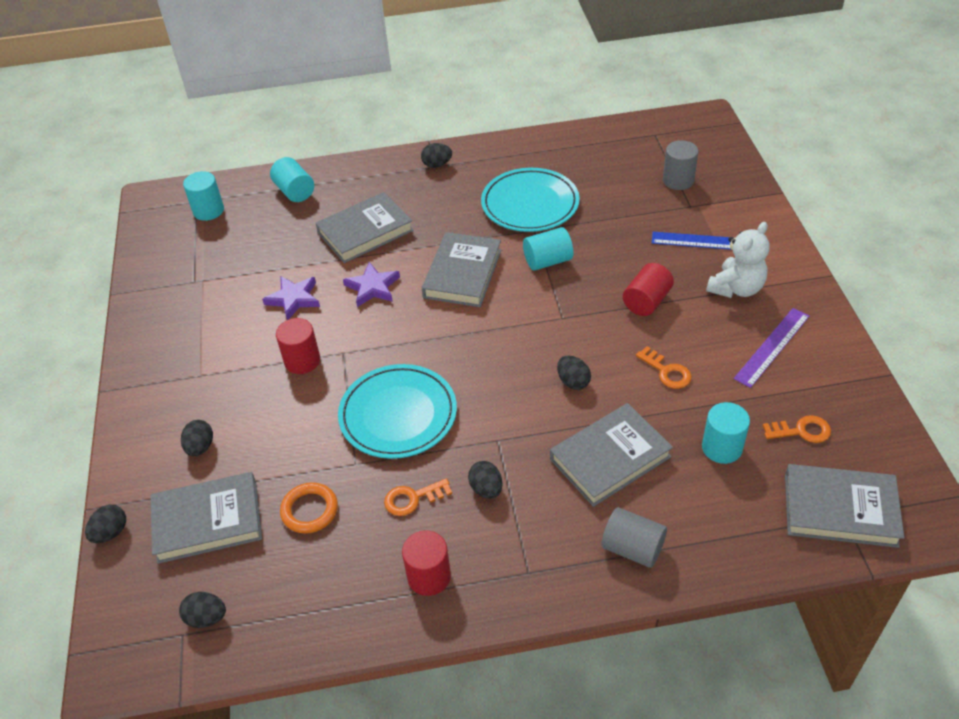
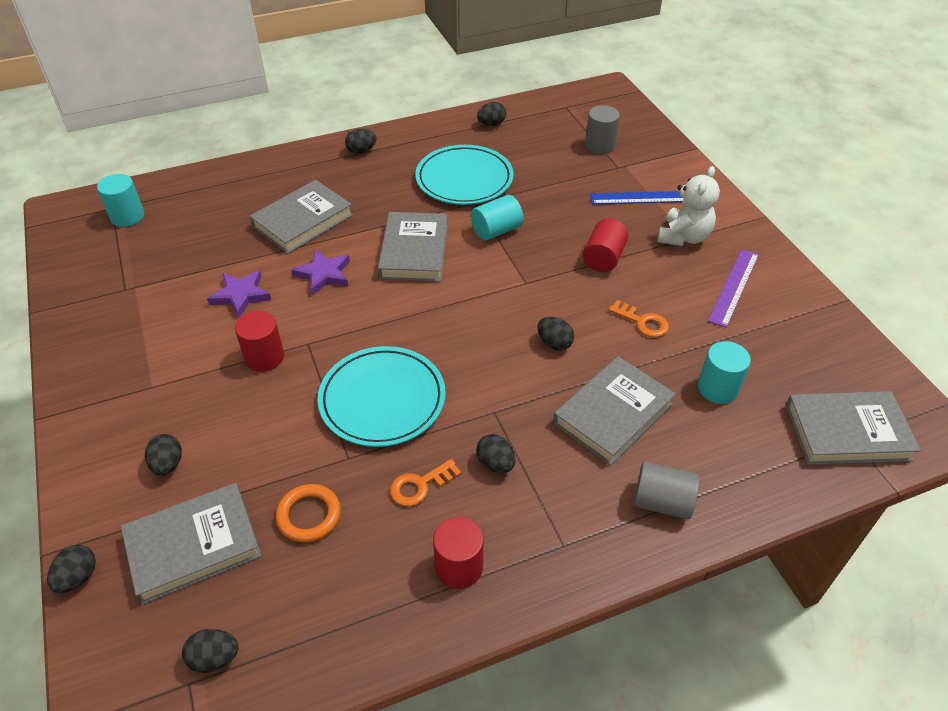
camera: 15 degrees left, 0 degrees up
turquoise cylinder [270,157,314,202] -> none
orange key [762,415,831,443] -> none
none -> black egg [477,102,506,126]

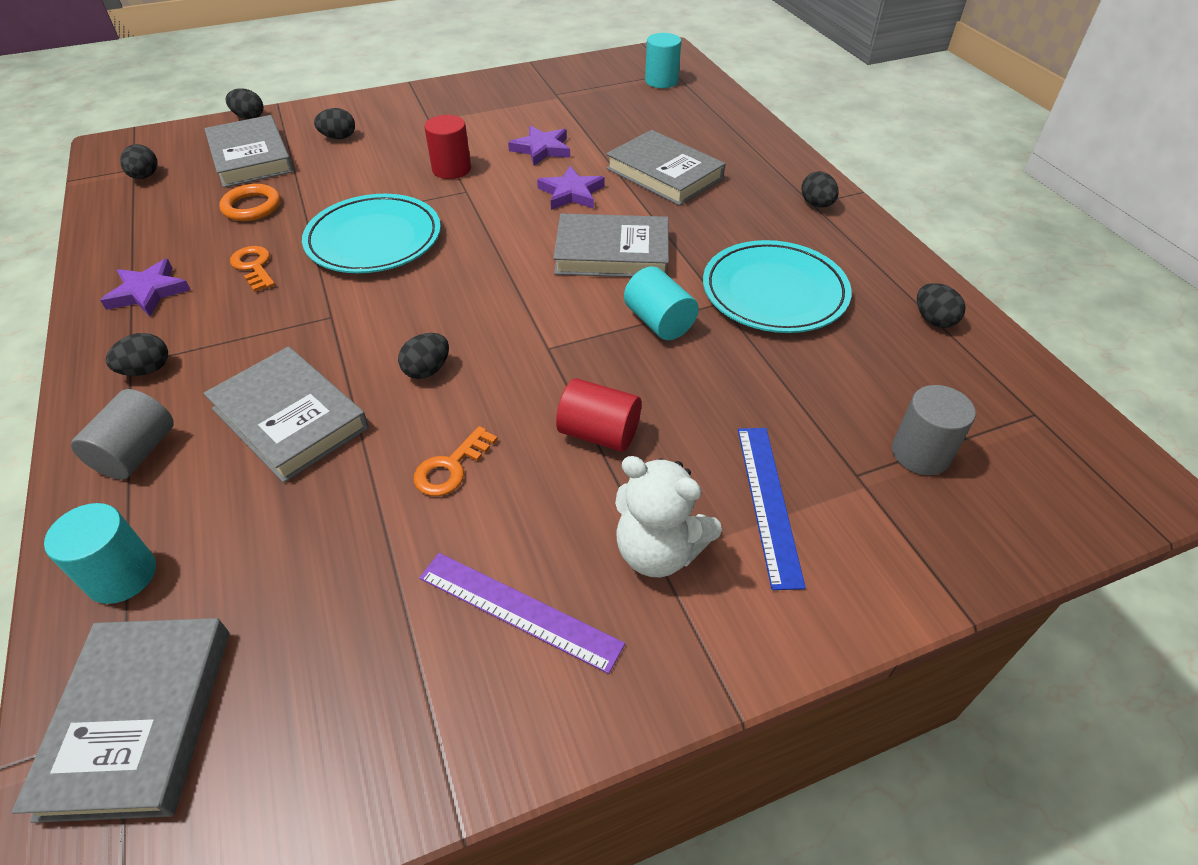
camera: 90 degrees right, 0 degrees up
red cylinder [433,517,484,589] -> purple star [100,259,191,316]
black egg [476,434,515,473] -> black egg moved to [106,333,168,376]
turquoise cylinder [698,341,751,404] -> turquoise cylinder moved to [44,503,156,604]

